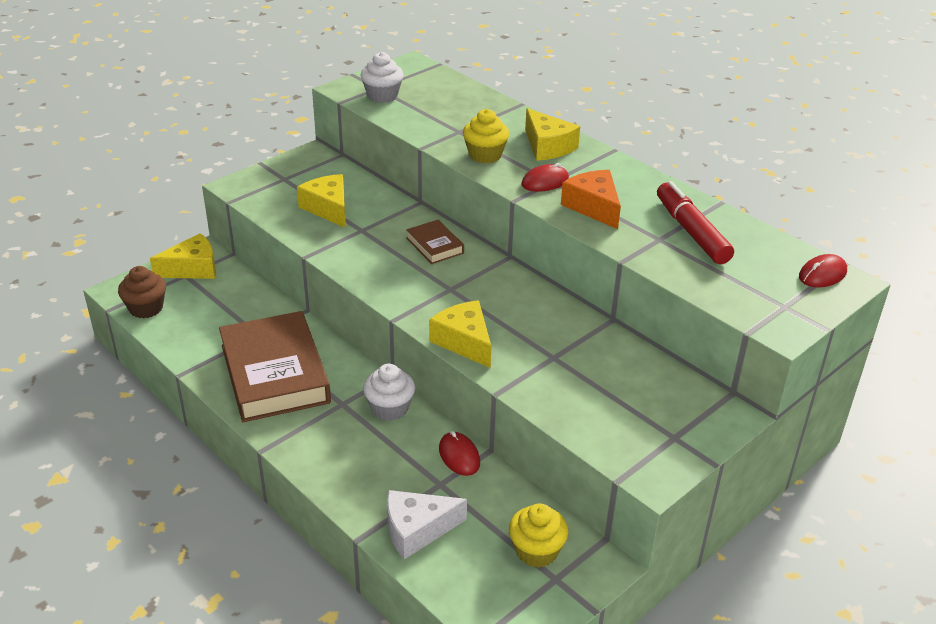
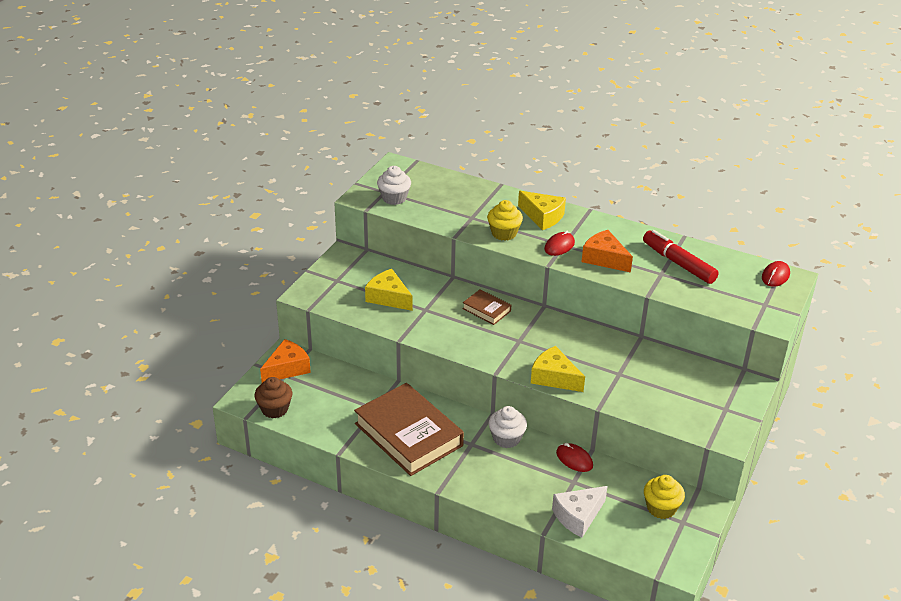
camera: 20 degrees left, 0 degrees up
yellow cheese [150,233,216,279] -> orange cheese [260,339,311,383]

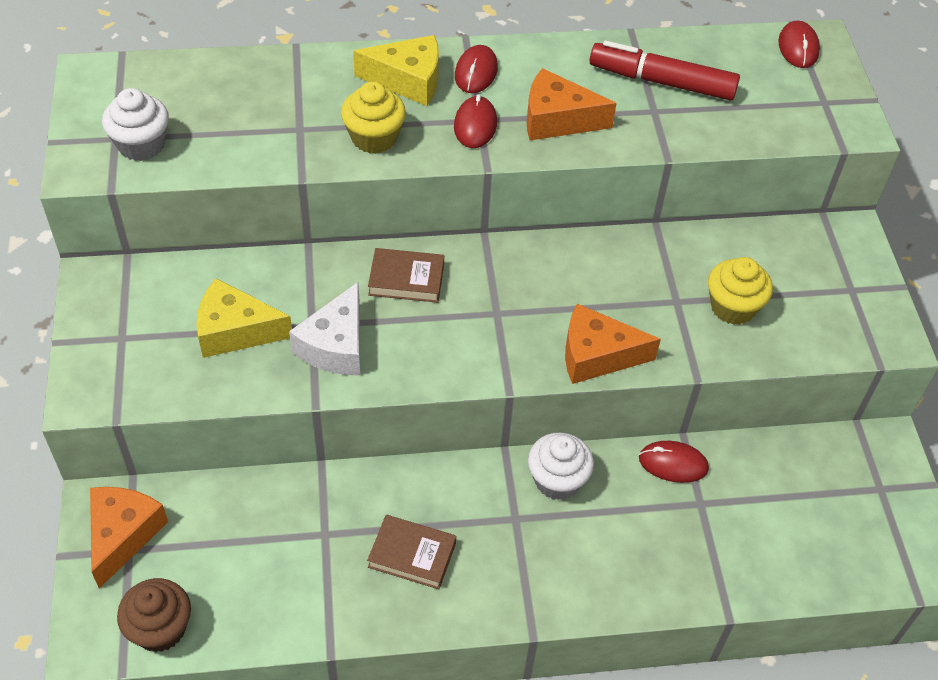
camera: 35 degrees left, 15 degrees up
brown book [354,383,464,476] -> brown book [367,515,456,589], size x0.46
yellow cheese [531,346,585,392] -> orange cheese [565,304,661,384]
white cheese [552,486,608,537] -> white cheese moved to [289,282,360,376]
yellow cupcake [644,475,685,519] -> yellow cupcake moved to [708,257,773,325]
none -> red mouse [455,45,498,93]

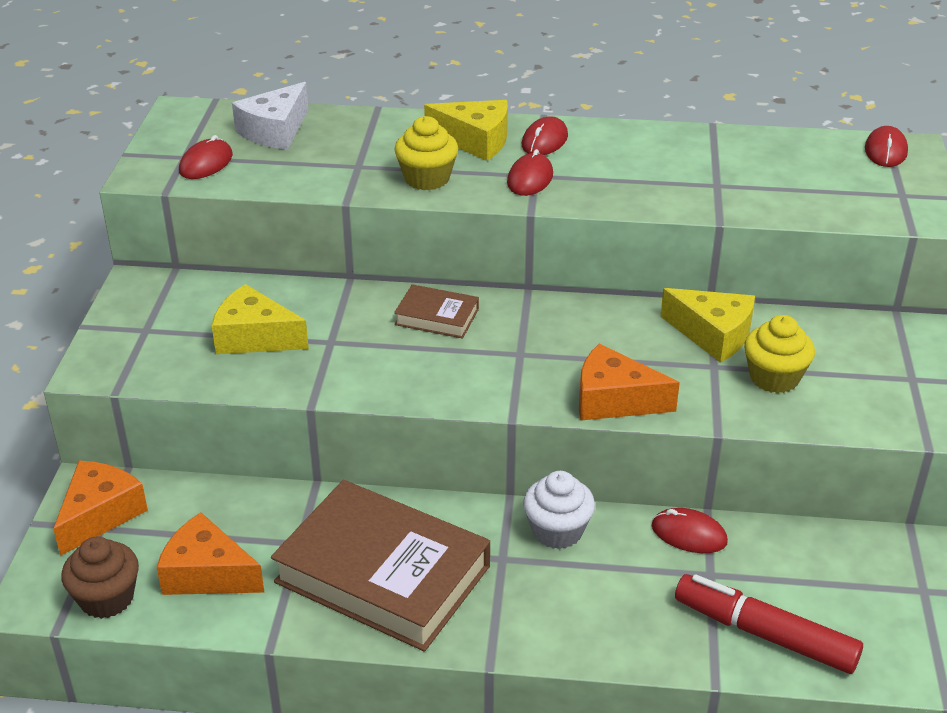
camera: 15 degrees right, 15 degrees down
white cupcake [102,88,169,161] -> red mouse [179,135,233,179]
white cheese [289,282,360,376] -> white cheese moved to [232,82,308,150]
brown book [367,515,456,589] -> brown book [271,480,490,652], size x2.18
orange cheese [527,68,617,140] -> orange cheese moved to [157,512,265,595]
red marker [590,41,740,101] -> red marker moved to [675,574,863,674]
none -> yellow cheese [660,288,755,363]

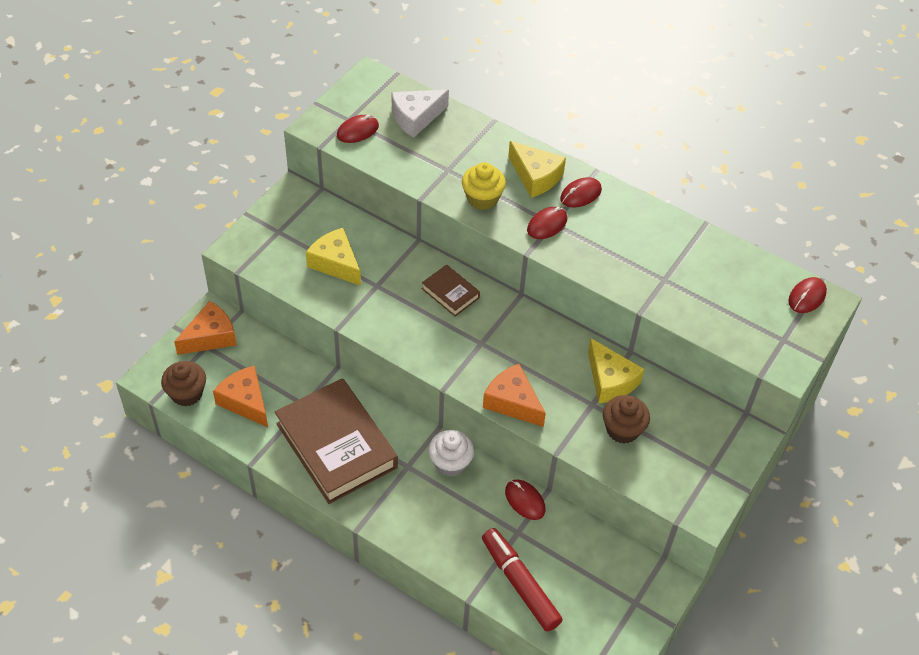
camera: 25 degrees right, 15 degrees up
yellow cupcake [744,315,815,393] -> brown cupcake [603,395,650,444]

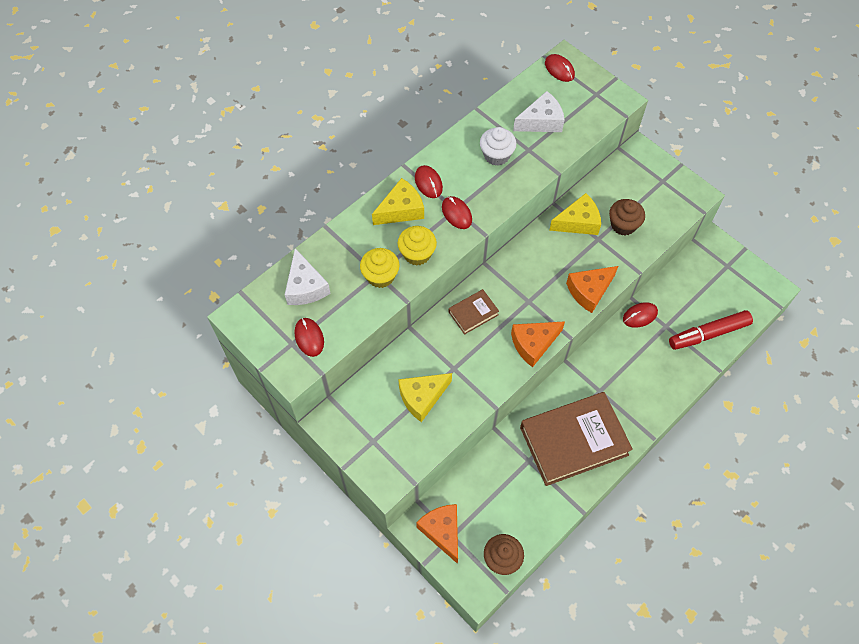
camera: 75 degrees left, 10 degrees up
orange cheese [213,365,268,427] -> orange cheese moved to [511,321,565,367]
white cupcake [428,430,474,477] -> white cupcake moved to [480,127,517,166]
none -> yellow cupcake [360,248,399,288]
none -> white cheese [513,91,565,132]

